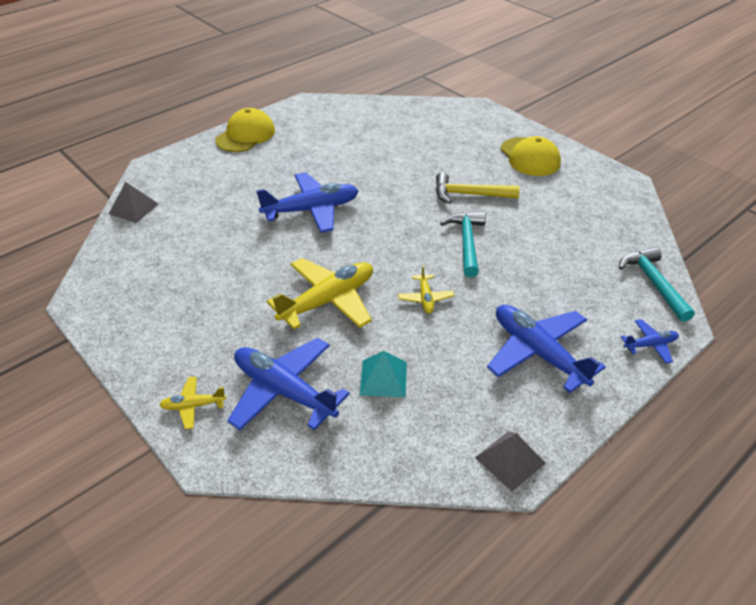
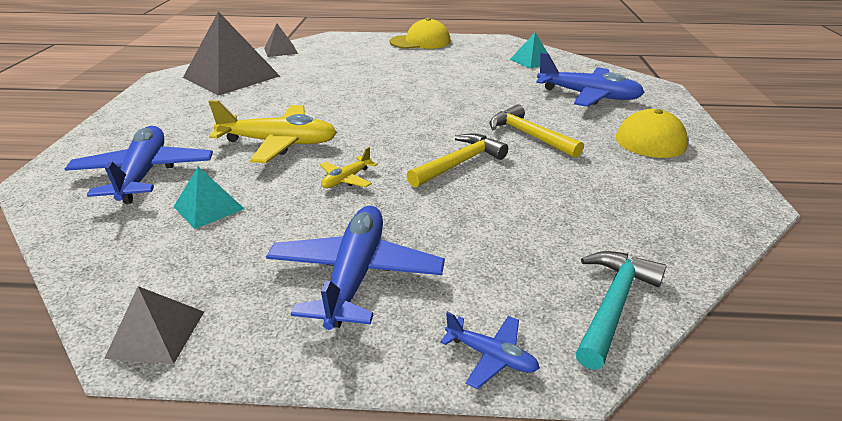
camera: 45 degrees right, 10 degrees down
yellow plane [159,376,226,429] -> none
blue plane [256,172,359,233] -> blue plane moved to [536,53,645,107]
turquoise hammer [440,212,486,277] -> yellow hammer [407,133,508,187]
none -> grey pyramid [183,11,280,96]
none -> turquoise pyramid [510,33,553,69]

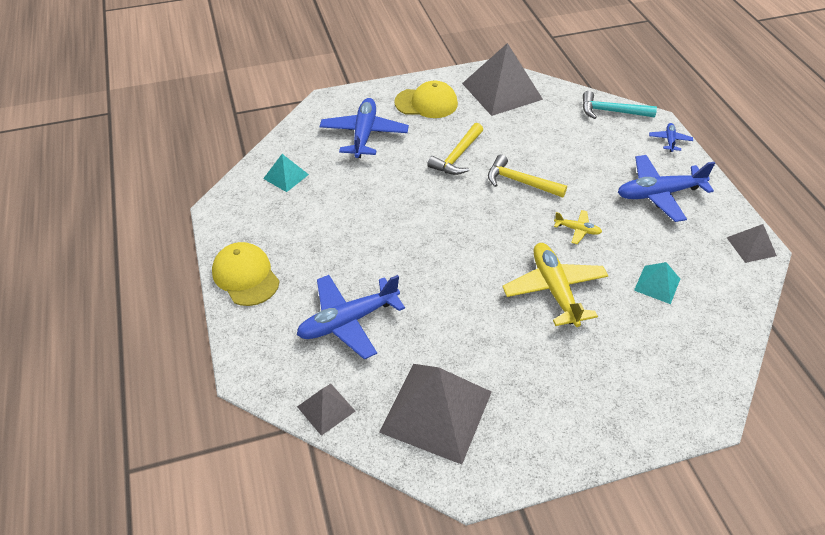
camera: 110 degrees left, 15 degrees up
blue plane [65,126,213,204] -> blue plane moved to [297,275,405,359]
none -> grey pyramid [462,43,543,116]

